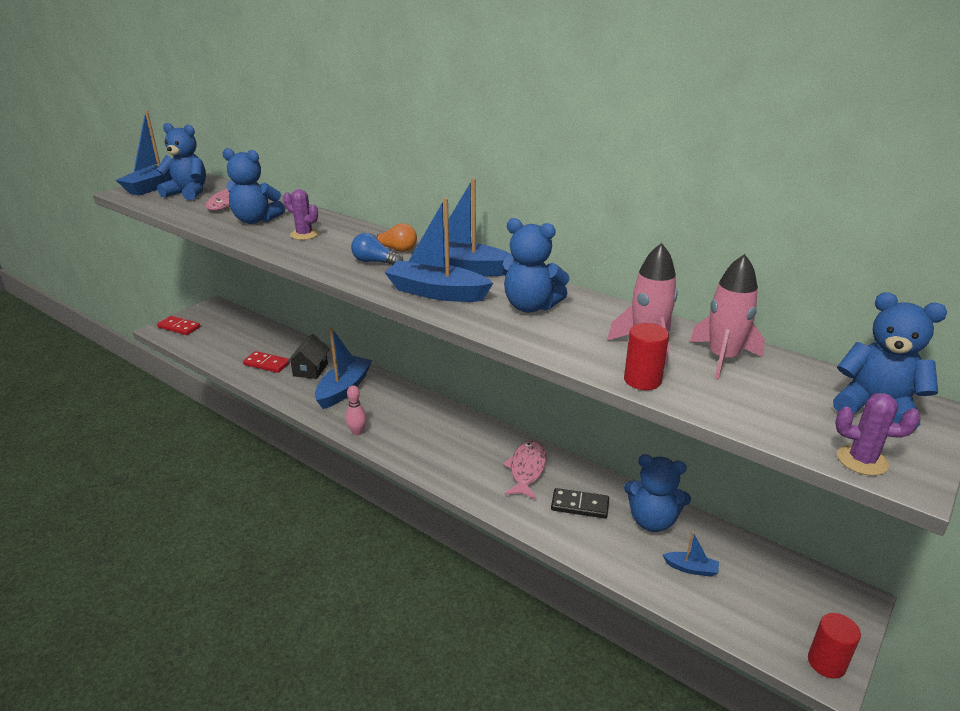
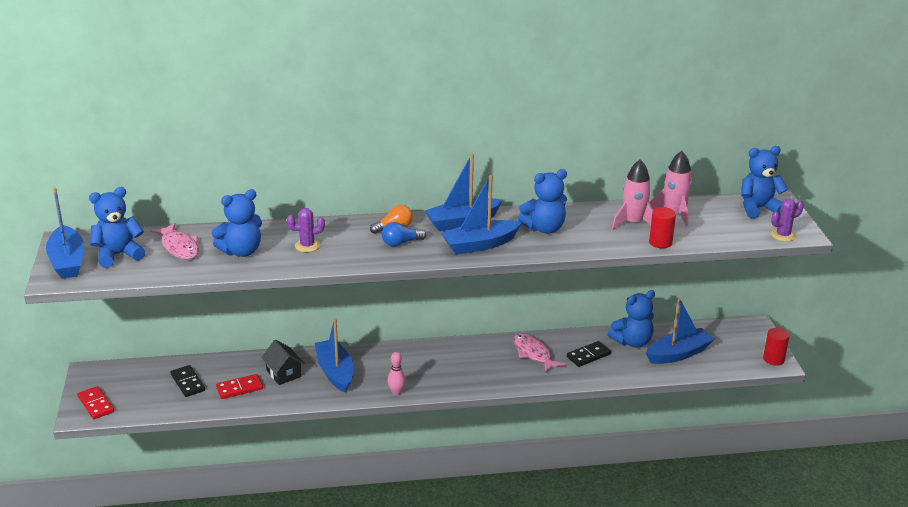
camera: 45 degrees left, 0 degrees up
red domino [157,316,200,335] -> red domino turned 75 degrees clockwise [77,386,114,419]
blue boat [663,531,719,577] -> blue boat [646,298,714,364], size x2.09
none -> black domino [171,365,205,397]

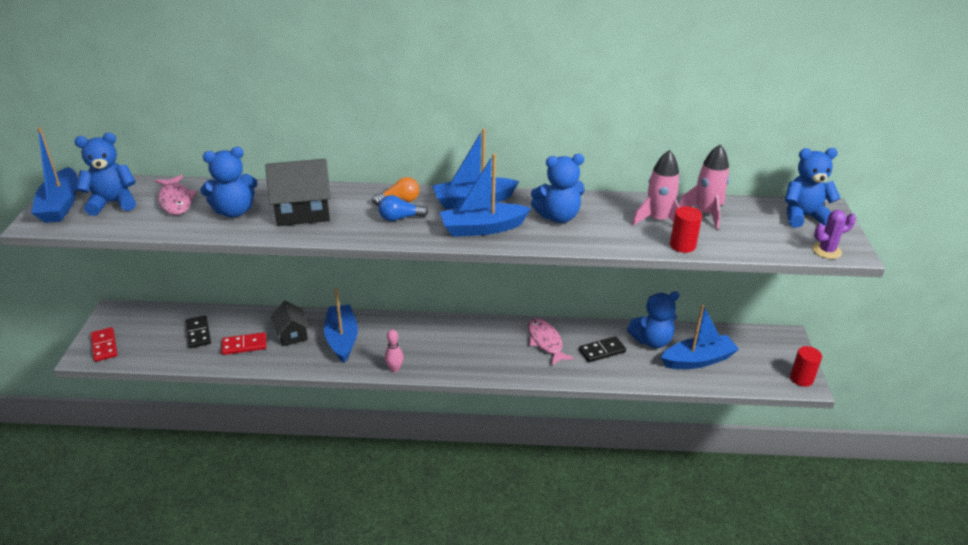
camera: 10 degrees right, 5 degrees up
purple cactus [287,208,325,252] -> black house [265,159,331,226]

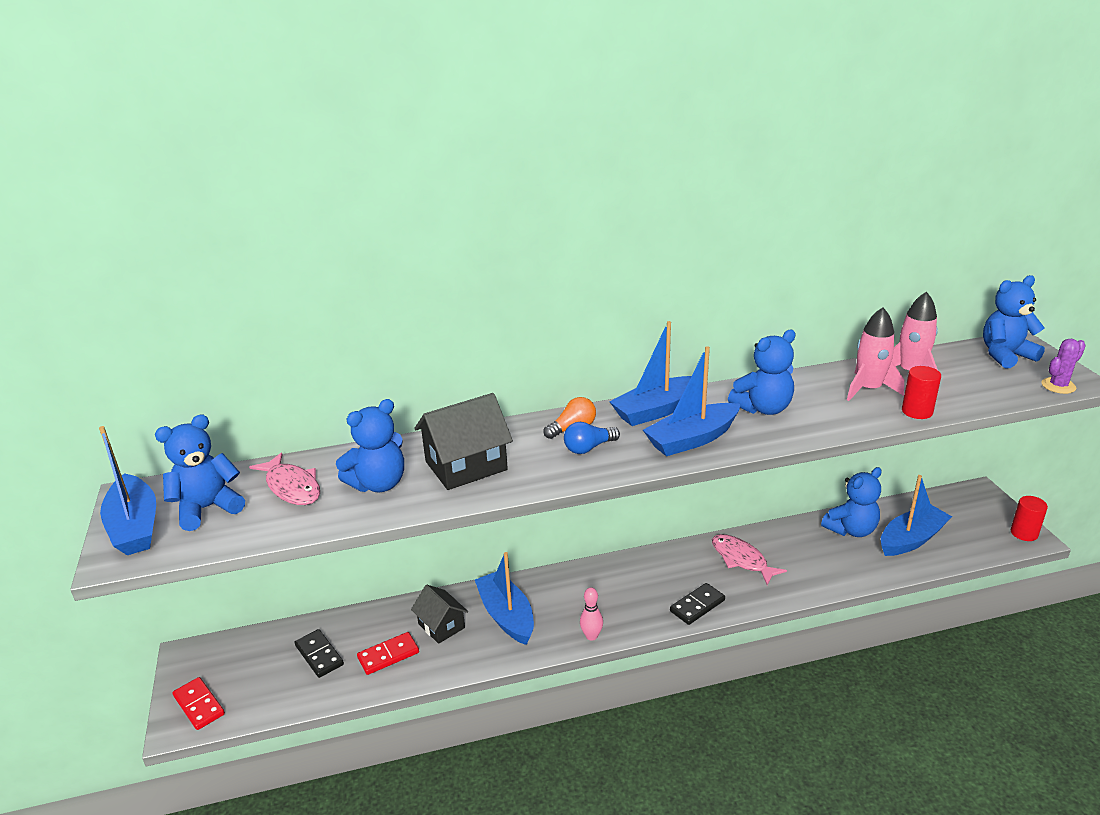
camera: 15 degrees left, 5 degrees down
black domino [579,336,626,362] -> black domino moved to [670,583,725,625]

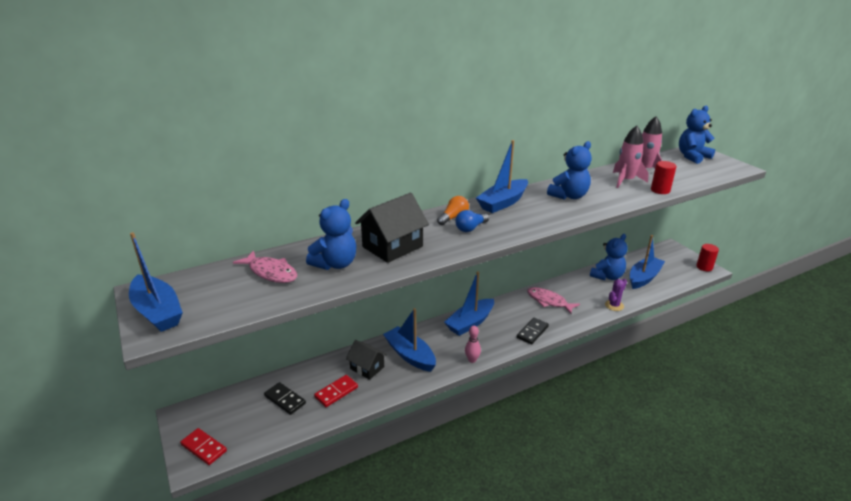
camera: 15 degrees left, 0 degrees up
blue teddy bear [155,414,245,531] -> none
blue boat [643,346,740,456] -> blue boat moved to [444,271,494,336]
purple cactus [1042,339,1086,394] -> purple cactus moved to [605,279,627,311]

